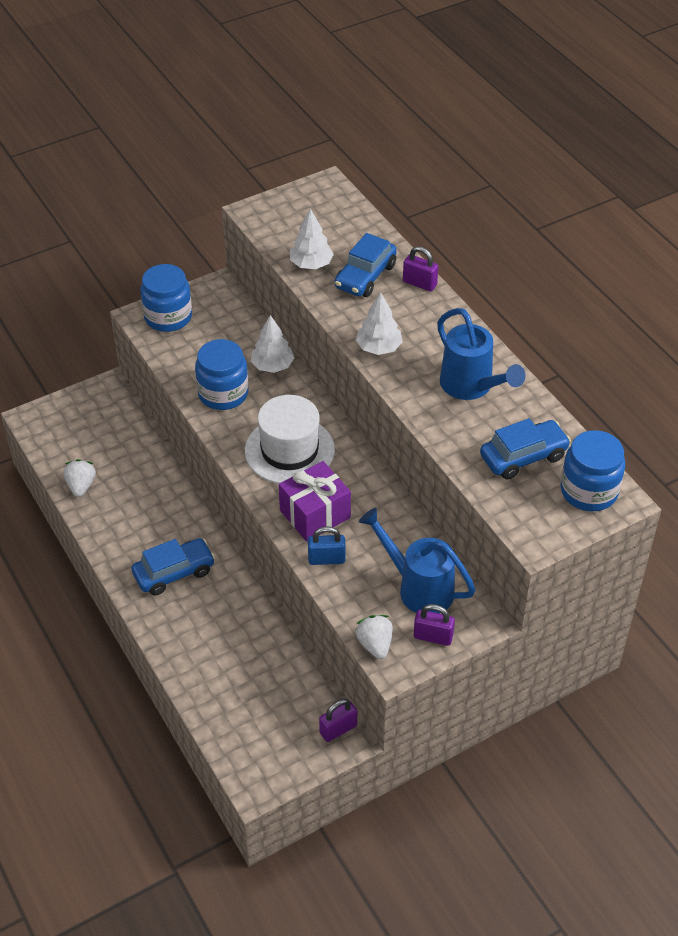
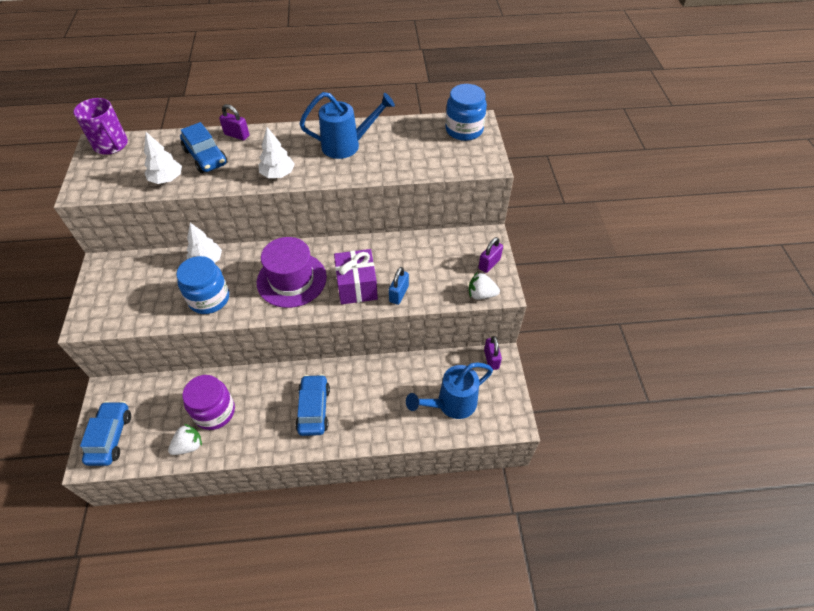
camera: 65 degrees left, 5 degrees up
white strawberry [64,459,96,497] -> white strawberry turned 120 degrees clockwise [168,424,202,455]
blue jar [140,264,192,332] -> none
white hat [245,395,335,484] -> purple hat [257,237,327,308]
blue watering can [359,508,476,613] -> blue watering can moved to [406,362,493,419]
purple padlock [403,246,438,291] -> purple padlock turned 60 degrees clockwise [219,104,249,140]
blue car [480,418,571,480] -> blue car moved to [80,401,131,466]
none -> purple mug [73,98,128,155]
none -> purple jar [182,375,235,430]

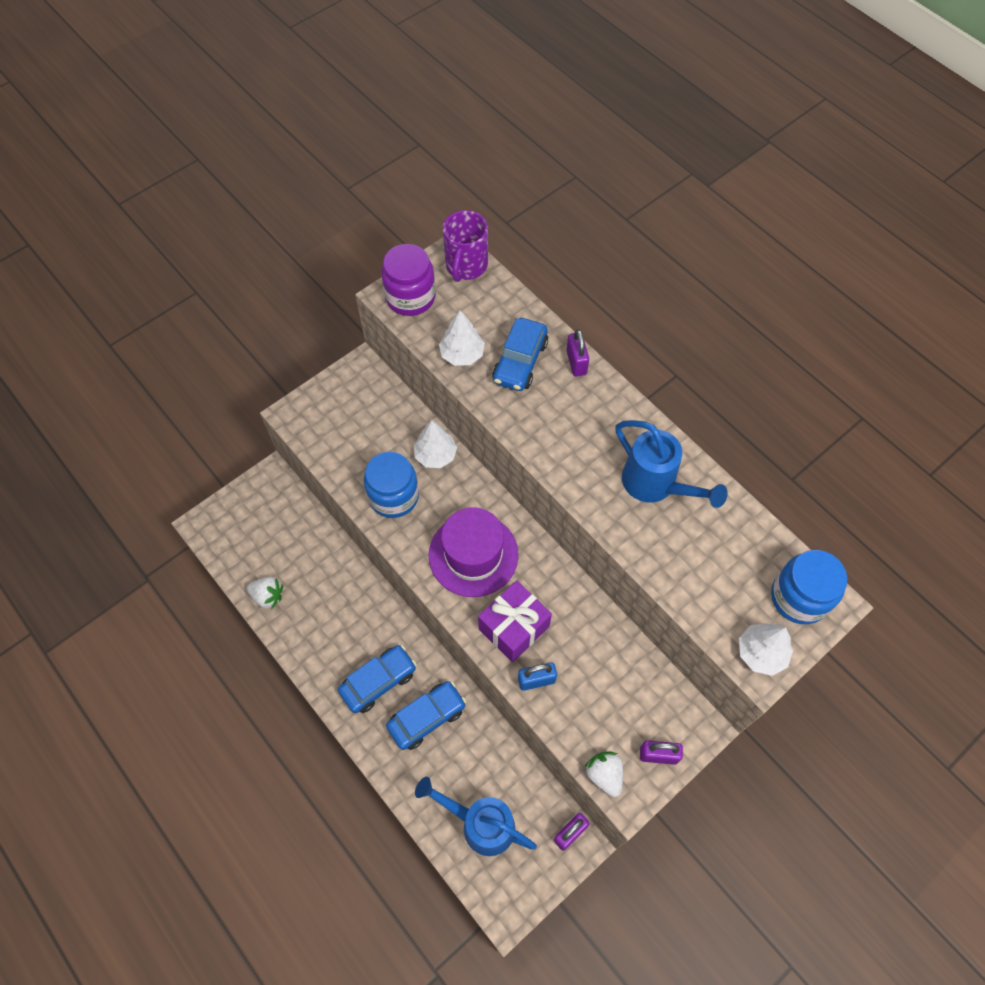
camera: 55 degrees right, 10 degrees up
blue car [80,401,131,466] -> blue car moved to [386,681,466,750]
purple jar [182,375,235,430] -> purple jar moved to [381,244,436,316]
white tree [259,127,295,178] -> white tree moved to [739,623,793,676]

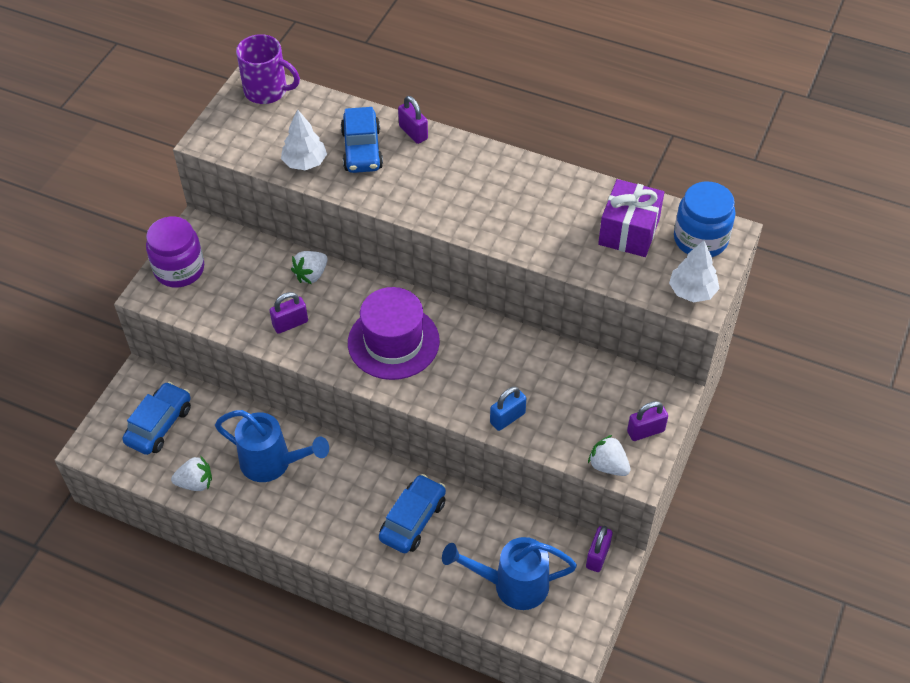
camera: 25 degrees left, 10 degrees down
blue car [338,645,417,713] -> blue car moved to [122,382,191,455]
blue jar [364,452,419,518] -> purple padlock [270,292,308,334]
purple jar [381,244,436,316] -> purple jar moved to [146,217,204,287]
white tree [414,420,457,468] -> white strawberry [291,251,328,284]
purple mug [443,210,488,282] -> purple mug turned 60 degrees counterclockwise [236,34,300,104]
purple gift [478,580,552,662] -> purple gift moved to [598,179,664,257]
blue watering can [616,420,728,508] -> blue watering can moved to [215,410,329,482]

